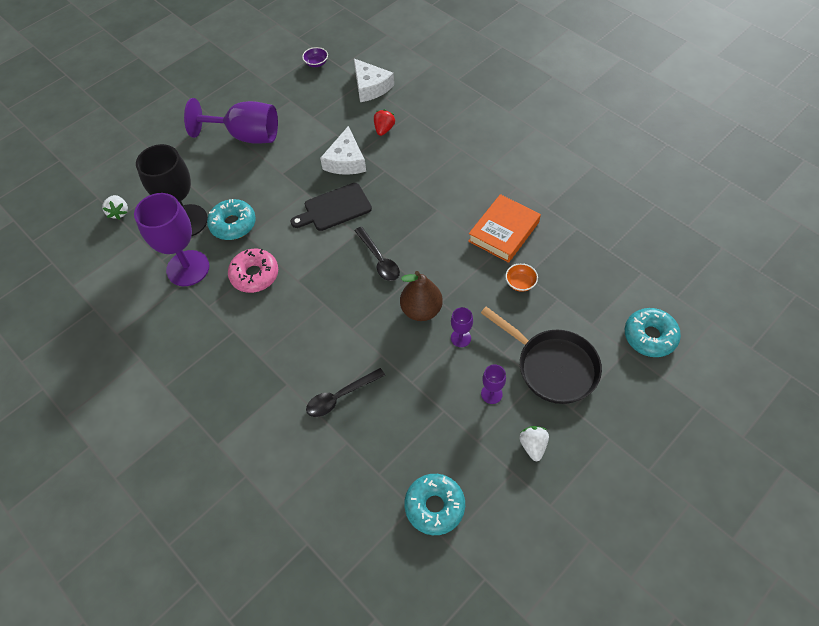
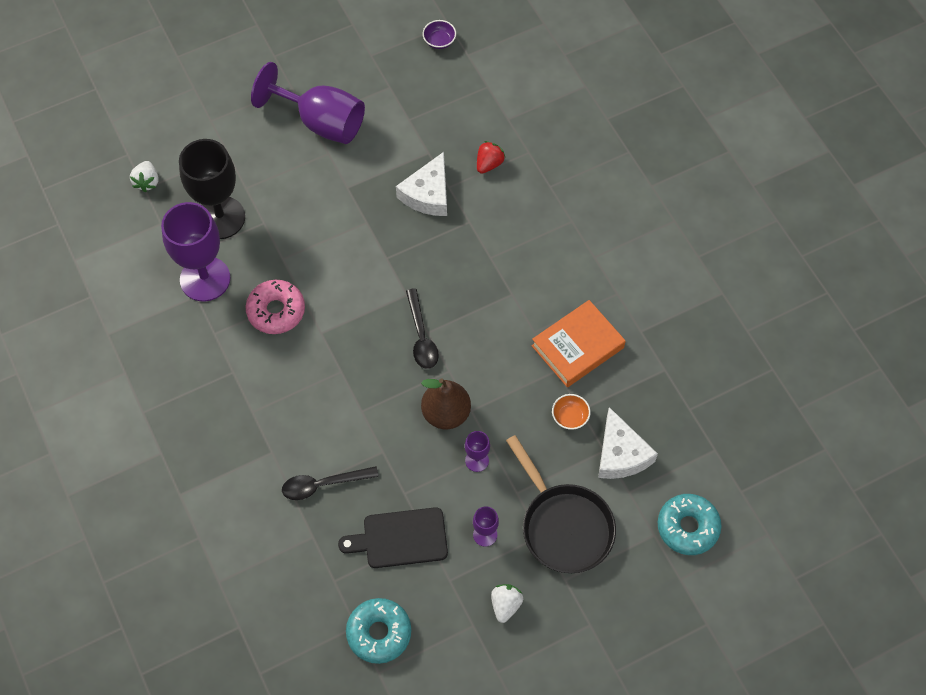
camera: 15 degrees right, 5 degrees up
turquoise donut [207,199,256,240] -> none
black cutting board [290,183,372,231] -> black cutting board moved to [338,507,448,568]
white cheese [354,59,394,102] -> white cheese moved to [598,407,658,479]

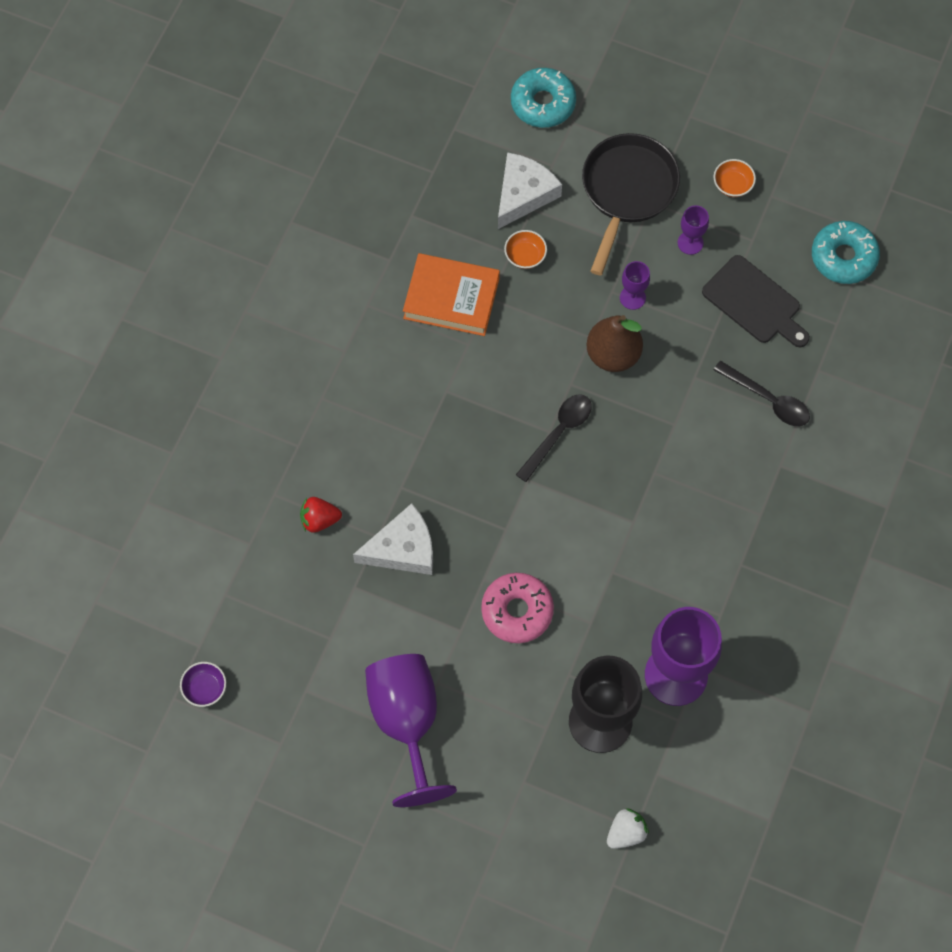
camera: 130 degrees left, 5 degrees up
pink donut [246,280,305,334] -> pink donut moved to [481,573,554,643]
white strawberry [491,584,523,623] -> orange bowl [714,159,756,197]

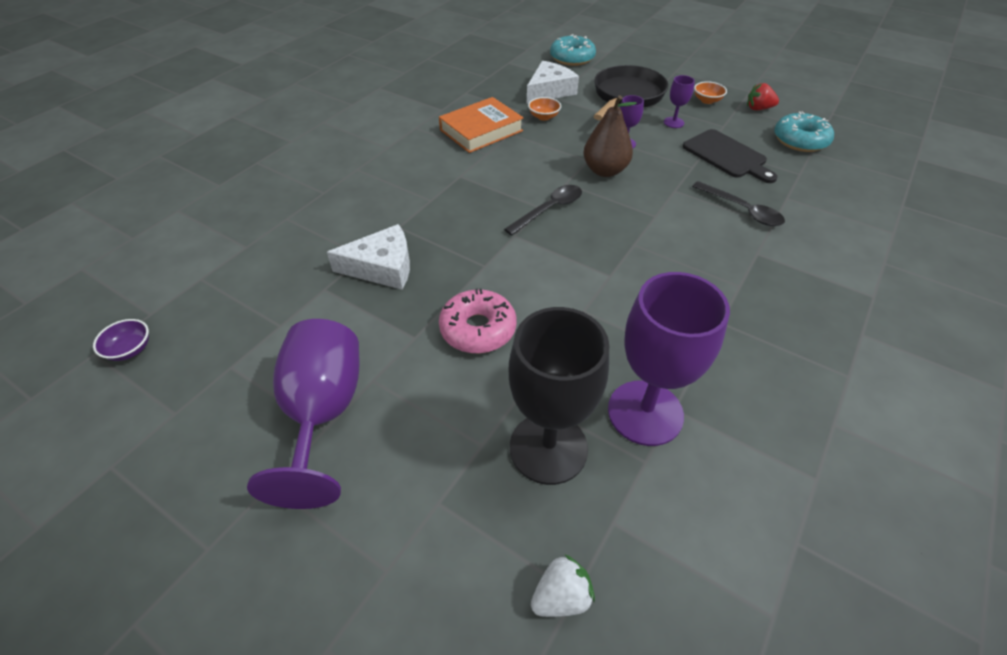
camera: 10 degrees right, 20 degrees down
red strawberry [300,497,342,533] -> red strawberry moved to [747,83,779,110]
orange book [403,253,500,336] -> orange book turned 60 degrees counterclockwise [439,97,524,153]

